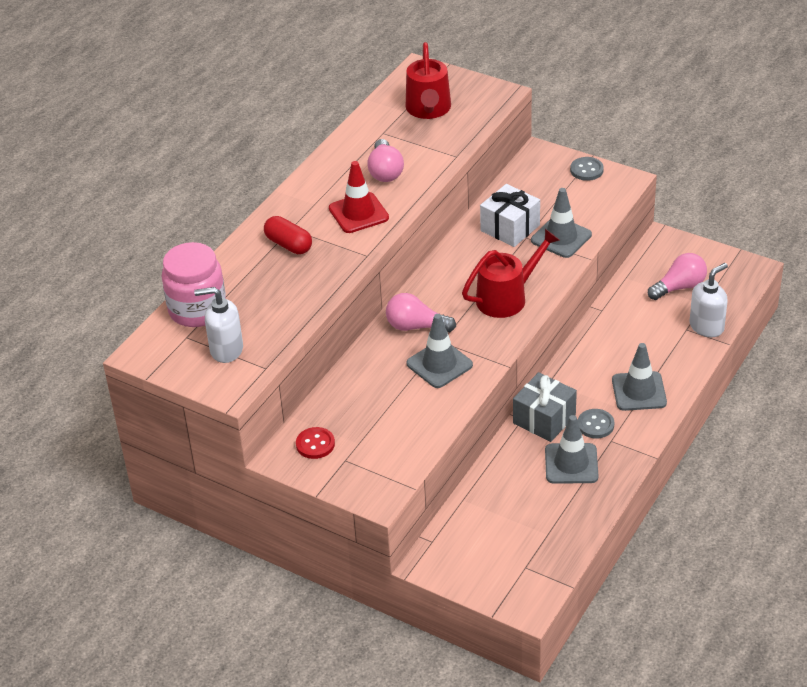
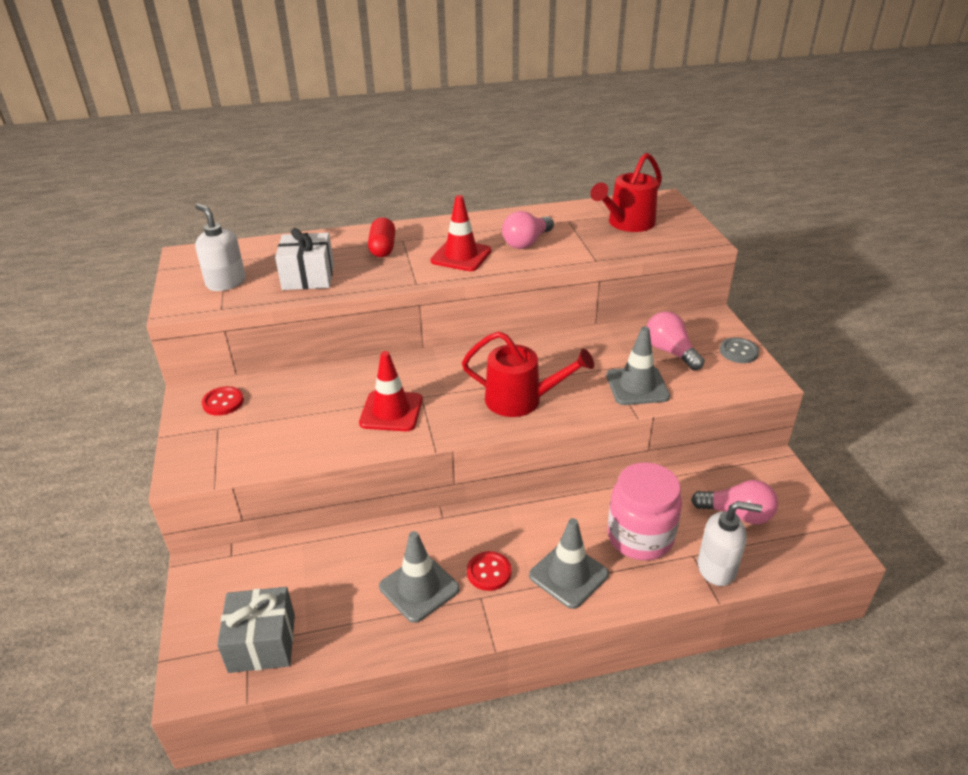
camera: 45 degrees right, 5 degrees down
pink jar [162,242,226,327] -> pink jar moved to [608,463,682,560]
pink light bulb [386,293,456,332] -> pink light bulb moved to [647,311,705,370]
grey traffic cone [406,314,473,388] -> red traffic cone [359,351,423,431]
white gift [480,184,540,247] -> white gift moved to [275,228,334,290]
grey gift [513,372,577,442] -> grey gift moved to [217,587,295,673]
grey button [578,409,614,438] -> red button [467,551,511,591]

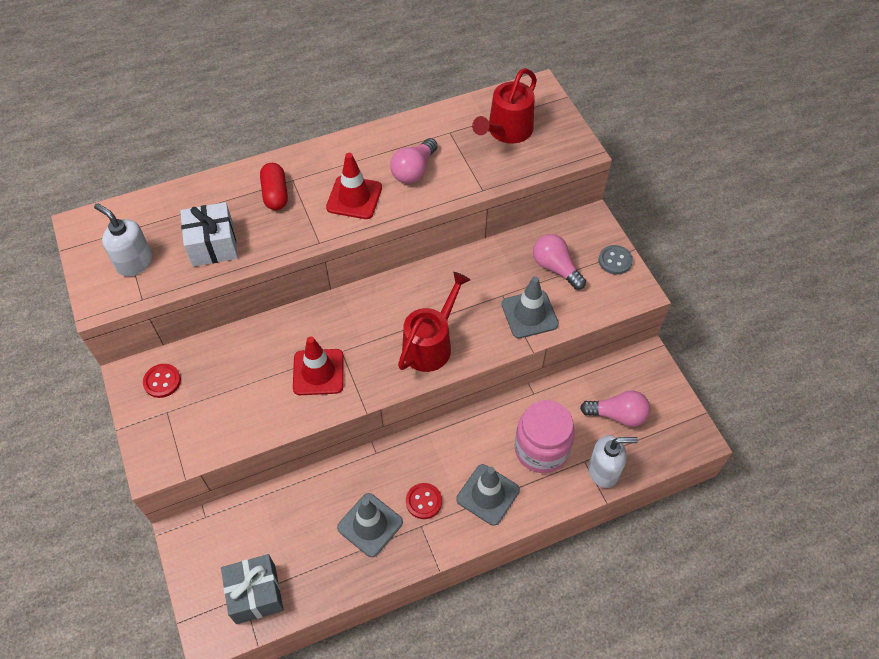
camera: 10 degrees left, 20 degrees up
red watering can [462,331,594,417] -> red watering can turned 60 degrees counterclockwise [398,272,470,372]

